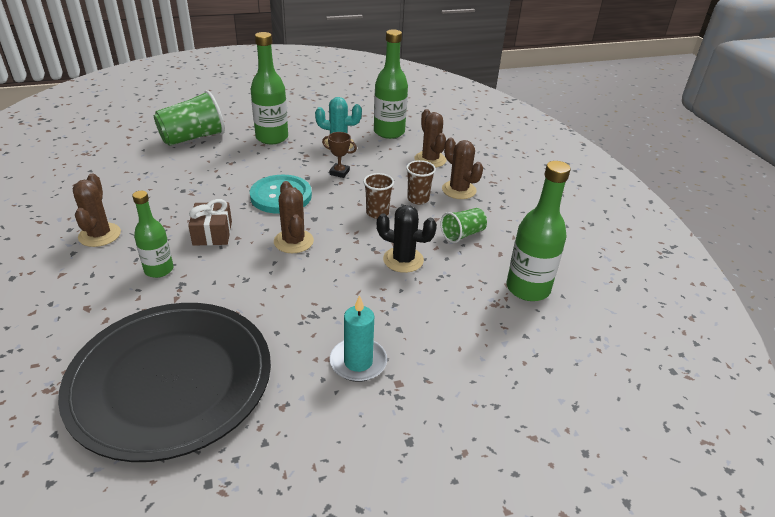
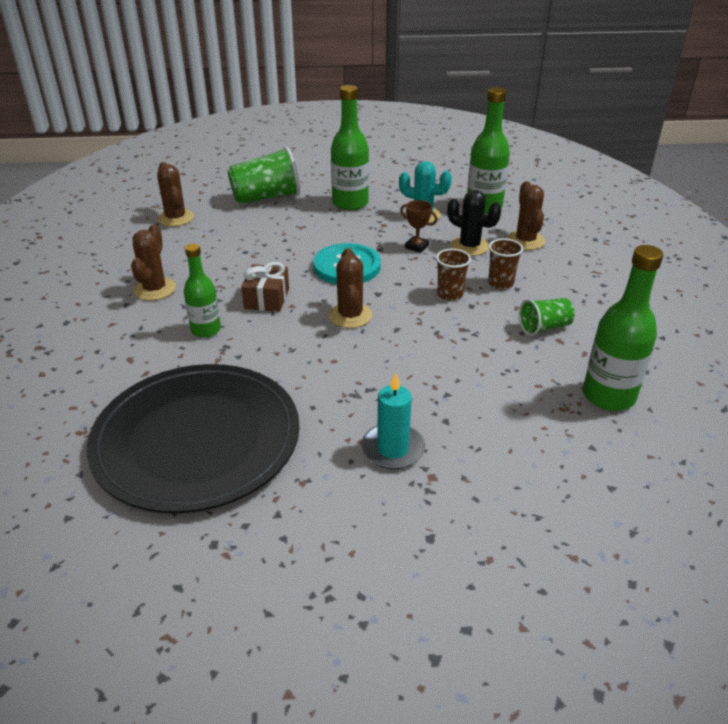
camera: 15 degrees right, 0 degrees up
black cactus [377,205,437,273] -> black cactus moved to [447,190,501,256]
brown cactus [442,138,483,199] -> brown cactus moved to [157,162,194,227]

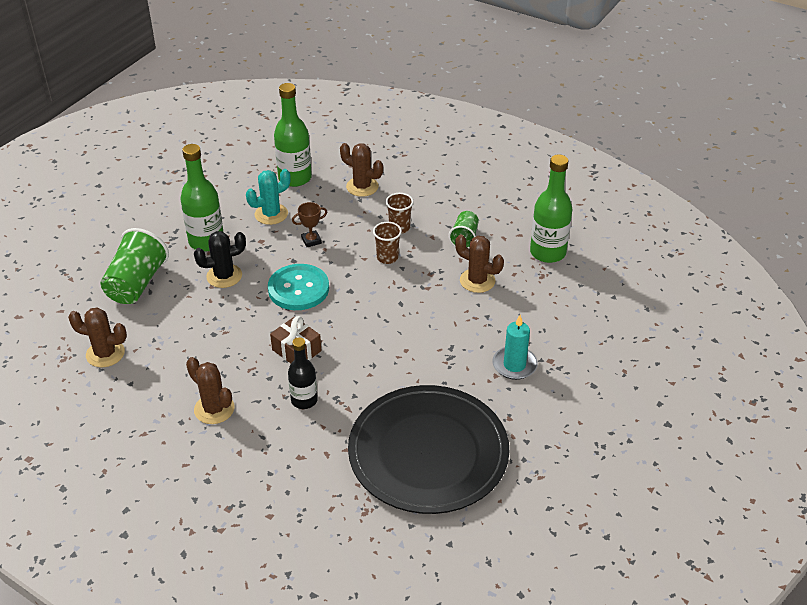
camera: 55 degrees left, 5 degrees up
green bottle [184,244,221,338] -> black bottle [288,337,318,409]
brown cactus [329,248,372,328] -> brown cactus moved to [455,234,504,293]
black cactus [447,190,501,256] -> black cactus moved to [194,231,246,288]

